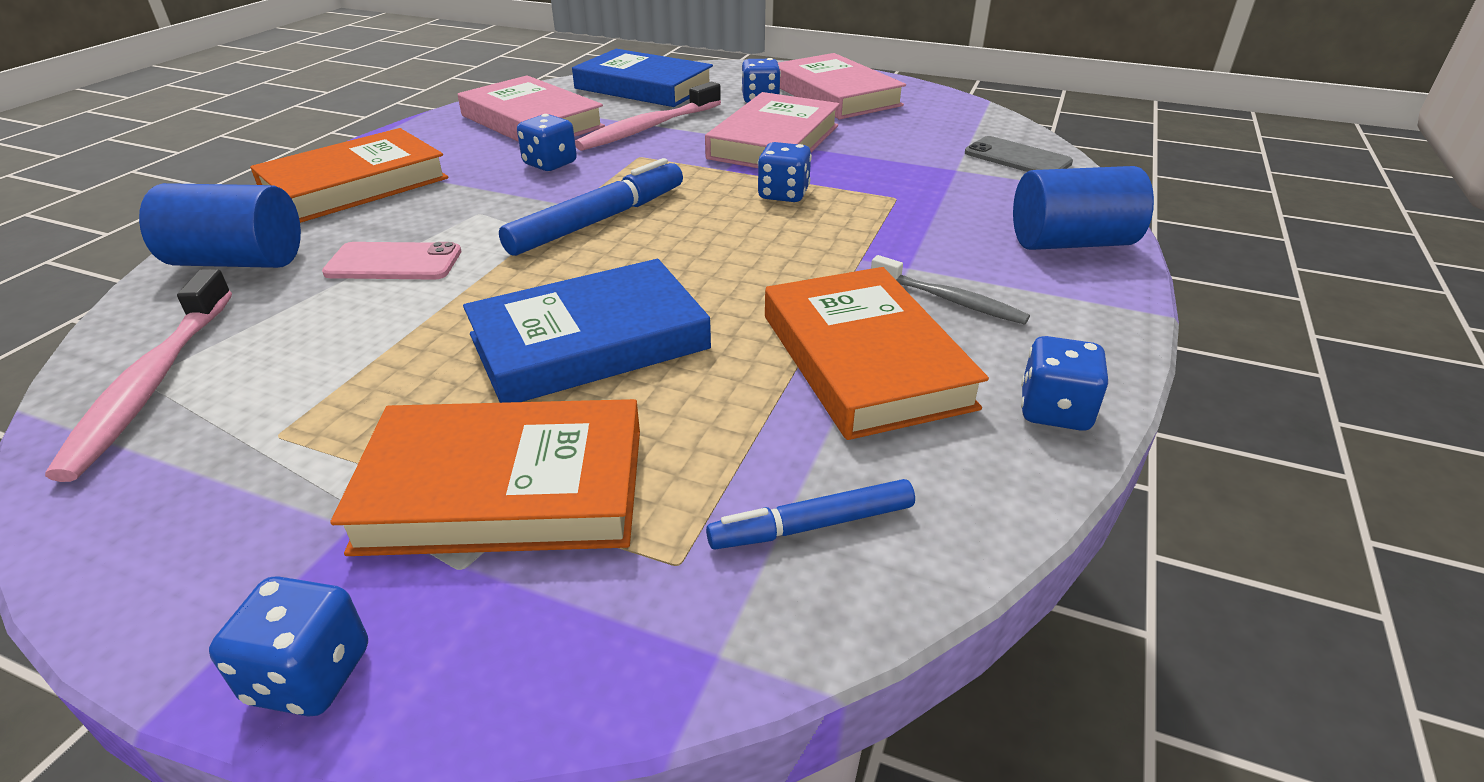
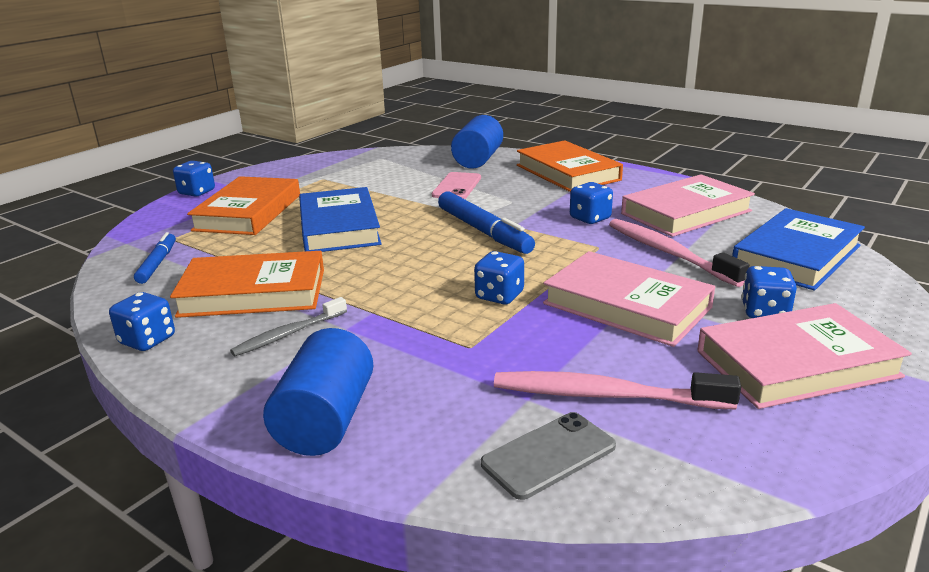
camera: 105 degrees right, 10 degrees down
pink toothbrush [45,269,232,482] -> pink toothbrush moved to [494,371,741,409]

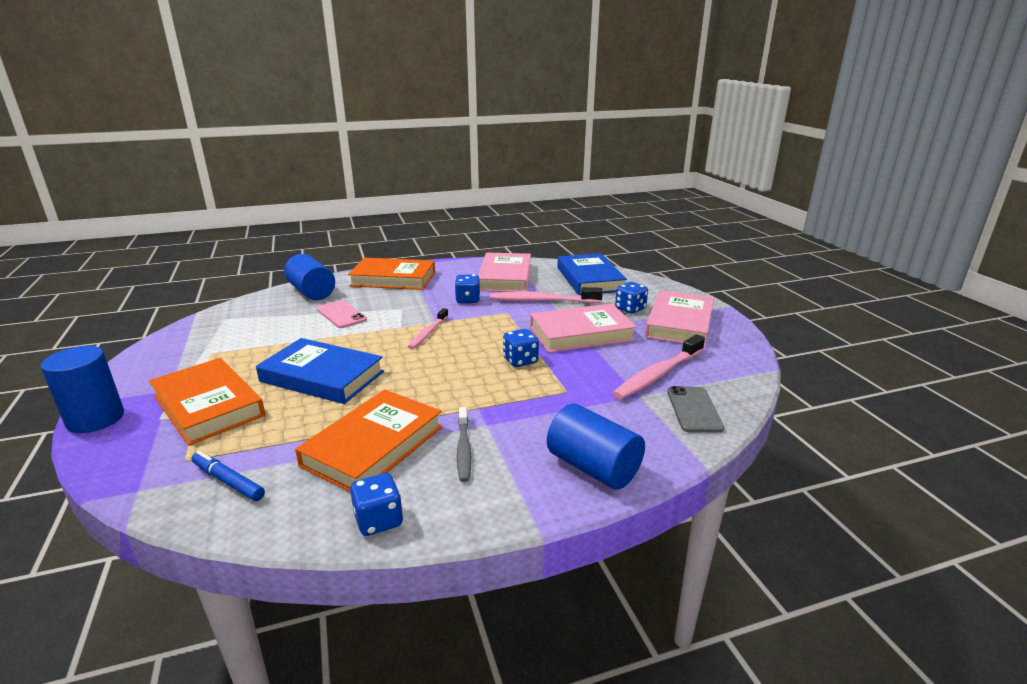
camera: 55 degrees left, 0 degrees up
blue dice [173,161,215,197] -> blue cylinder [41,346,124,433]
blue marker [438,191,535,254] -> pink toothbrush [408,308,448,349]

